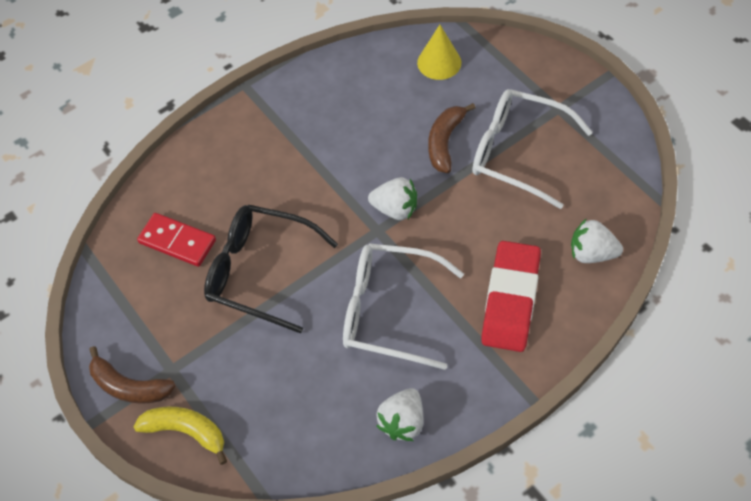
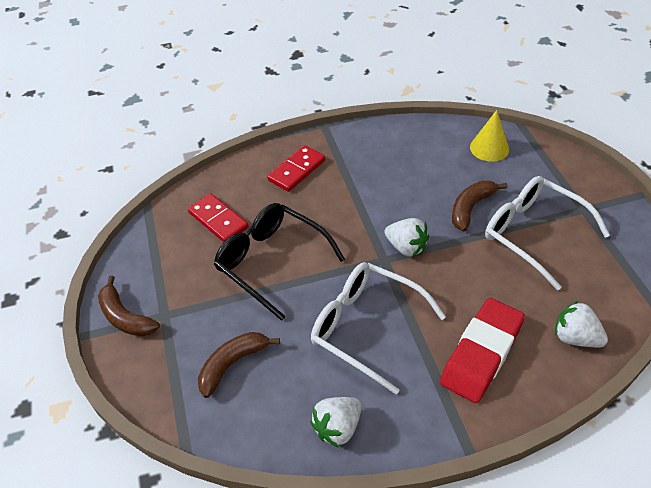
camera: 20 degrees right, 10 degrees down
yellow banana [133,407,227,465] -> none
none -> brown banana [198,332,280,398]
none -> red domino [267,145,325,192]

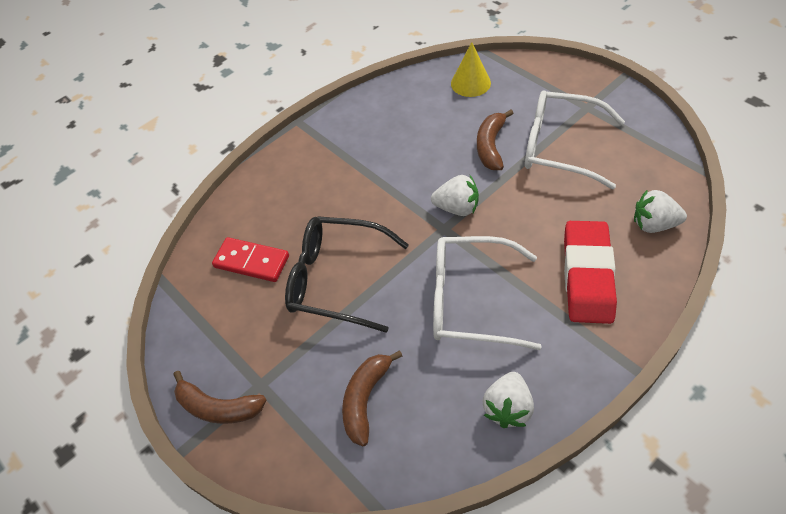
camera: 25 degrees left, 5 degrees up
red domino [267,145,325,192] -> none

